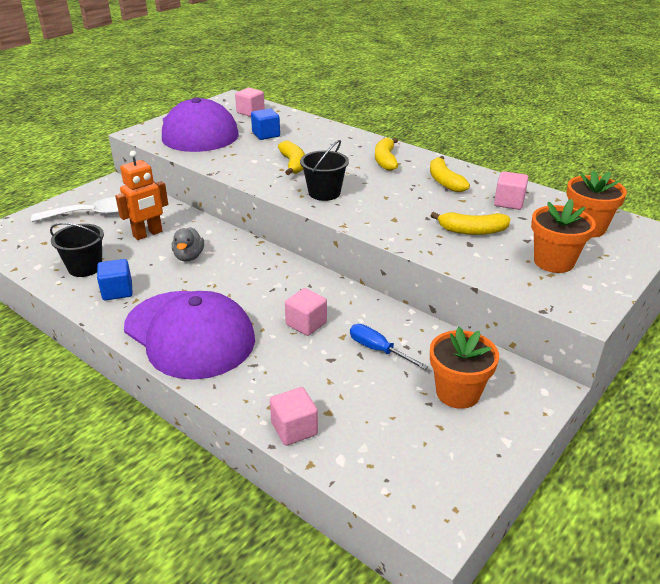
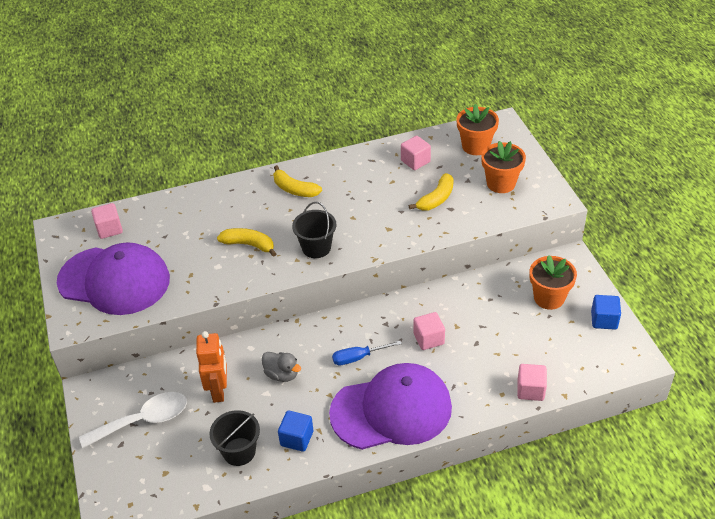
camera: 55 degrees left, 10 degrees up
white spoon [31,197,119,222] -> white spoon turned 45 degrees clockwise [79,392,187,448]
blue cube [251,108,280,140] -> blue cube moved to [591,295,621,330]
blue screwdriver [350,324,428,370] -> blue screwdriver moved to [332,341,402,365]
yellow banana [430,156,470,192] -> none

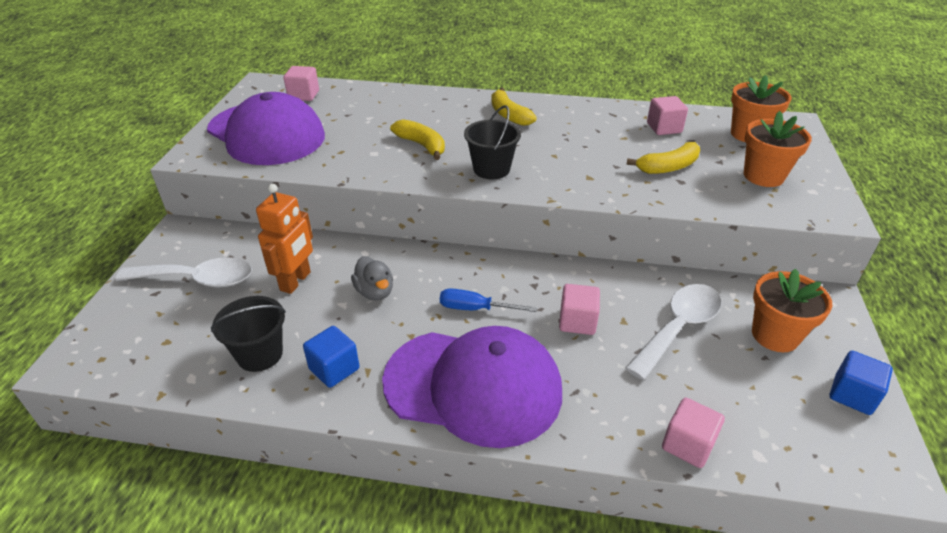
camera: 25 degrees right, 5 degrees down
none -> white spoon [625,284,722,380]

